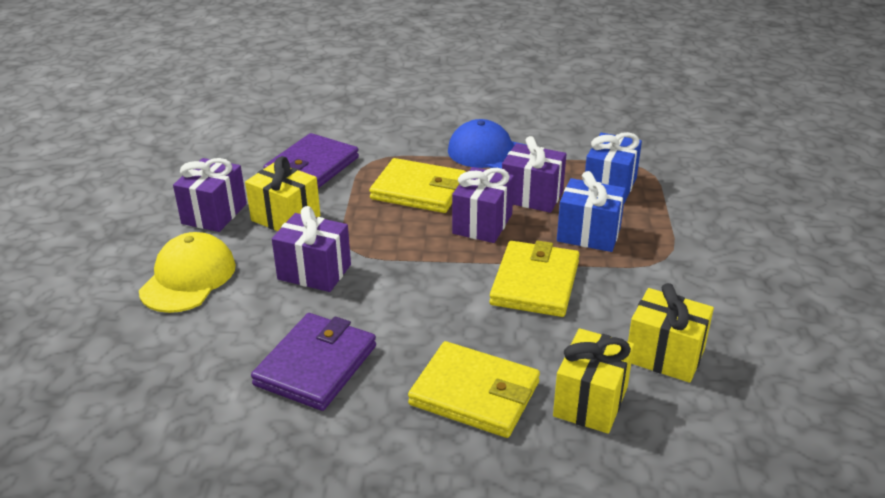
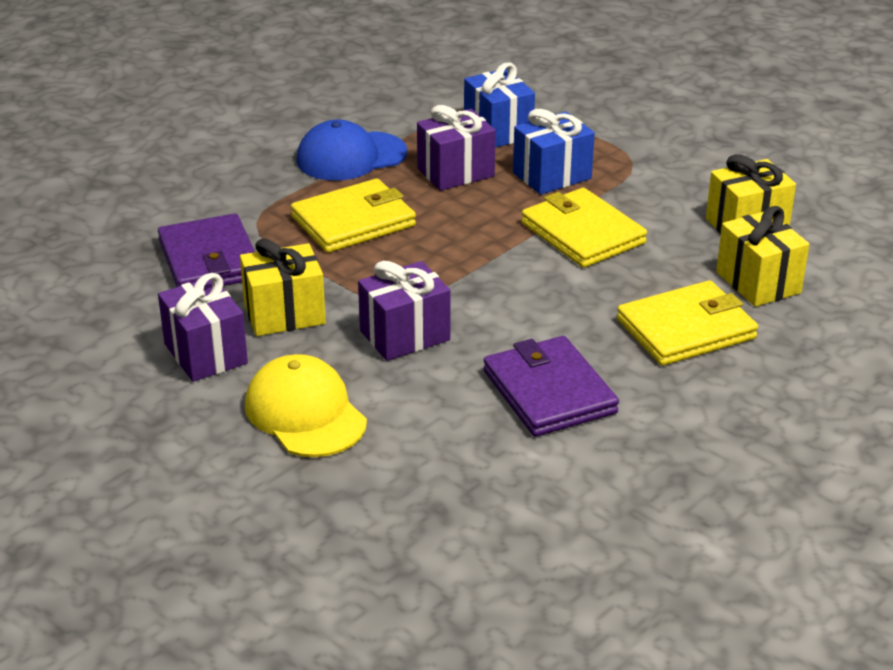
camera: 50 degrees left, 0 degrees up
purple gift [452,167,514,243] -> none

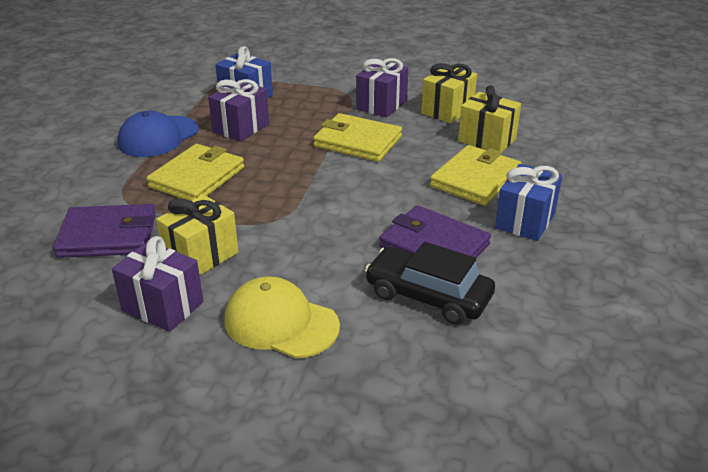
camera: 30 degrees left, 0 degrees up
purple wallet [158,213,255,287] -> purple wallet turned 45 degrees counterclockwise [53,204,156,258]
purple gift [358,261,450,361] -> purple gift moved to [356,58,408,117]
blue gift [513,109,595,195] -> blue gift moved to [495,164,562,241]
none -> black car [365,242,495,325]

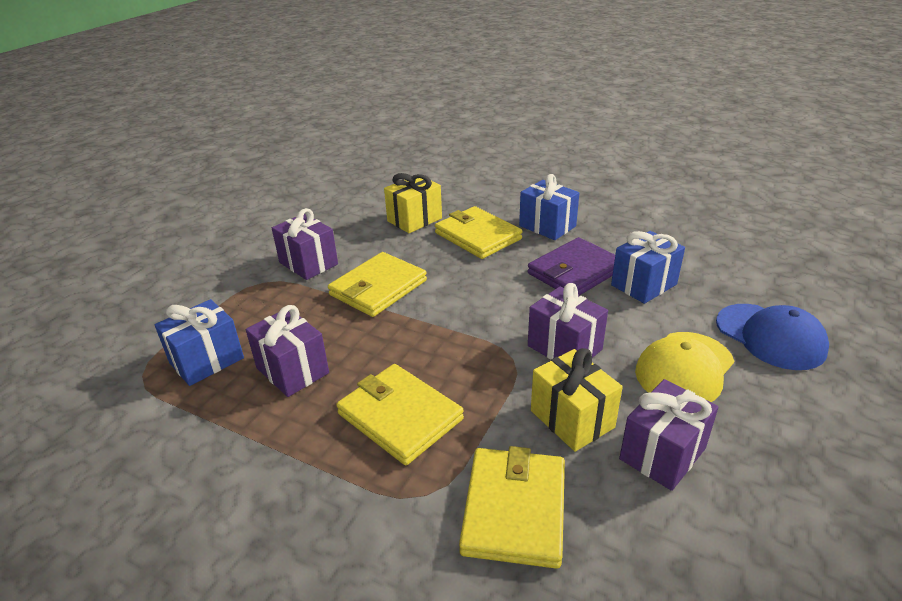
camera: 75 degrees left, 0 degrees up
purple wallet [53,204,156,258] -> yellow wallet [459,446,565,569]
blue cap [118,111,199,157] -> blue cap moved to [716,304,829,370]
black car [365,242,495,325] -> blue gift [611,231,685,304]
yellow gift [421,63,477,123] -> none
none -> purple gift [528,283,608,360]

